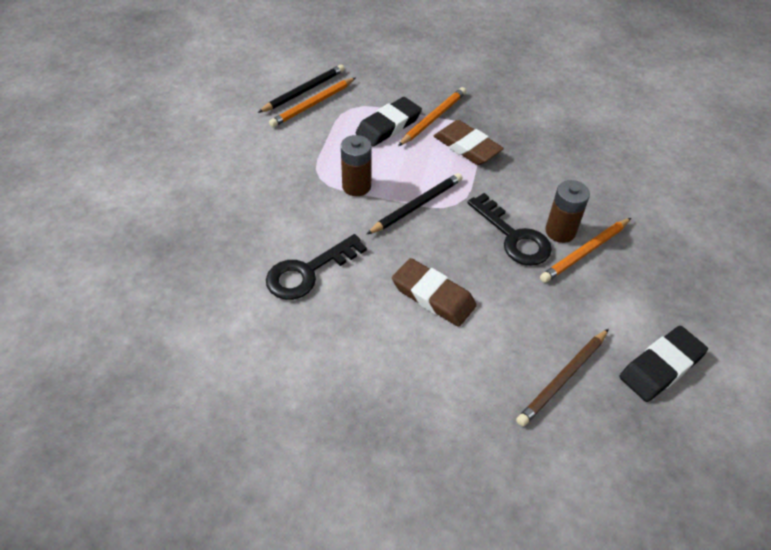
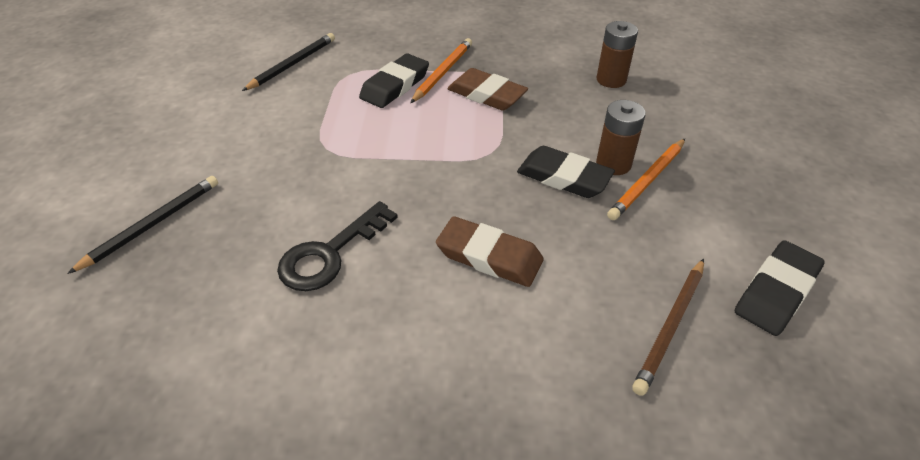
camera: 10 degrees left, 5 degrees down
orange pencil [269,78,355,127] -> none
brown battery [341,135,372,196] -> brown battery moved to [596,21,638,88]
black pencil [366,173,463,235] -> black pencil moved to [67,176,218,274]
black key [467,193,552,266] -> black eraser [517,146,615,198]

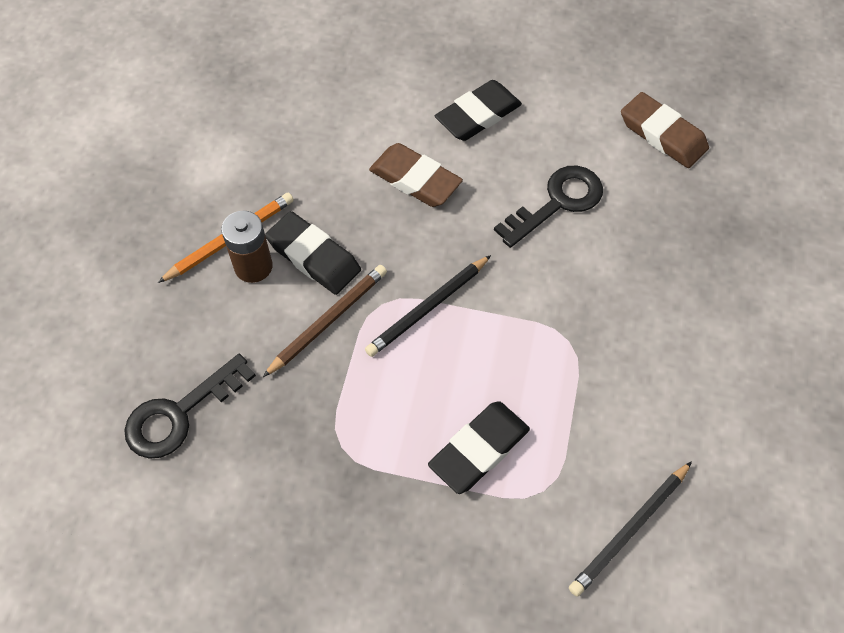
camera: 170 degrees left, 15 degrees up
black pencil [67,176,218,274] -> black pencil moved to [365,255,491,357]
orange pencil [410,38,472,103] -> none
brown eraser [447,68,528,111] -> brown eraser moved to [621,92,709,168]
brown battery [596,21,638,88] -> black key [124,354,256,459]
brown pencil [632,259,704,396] -> brown pencil moved to [263,265,387,377]
black eraser [735,240,825,336] -> black eraser moved to [435,80,522,141]

